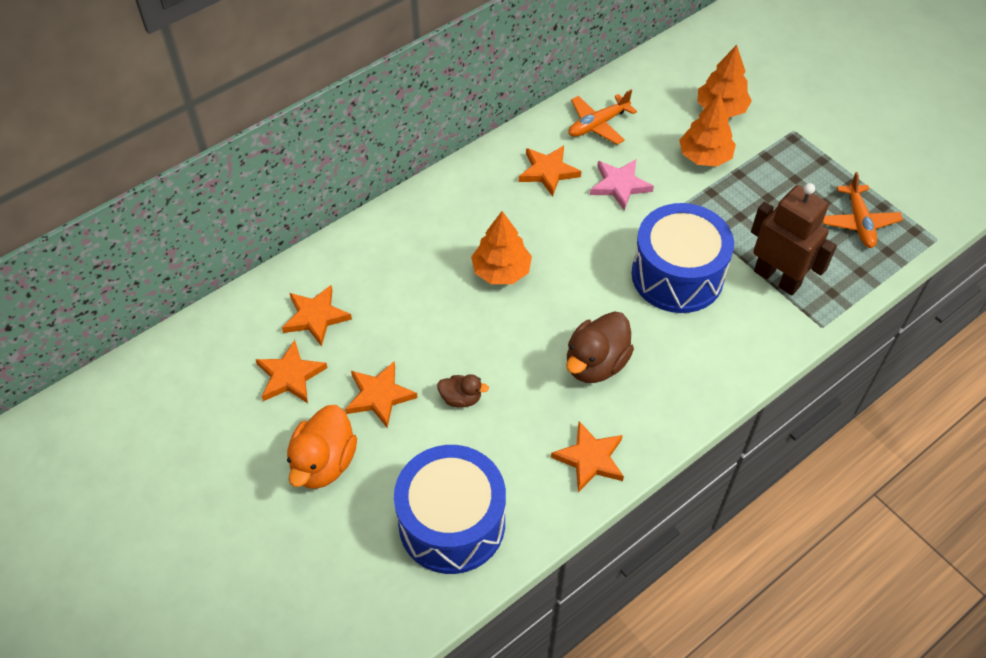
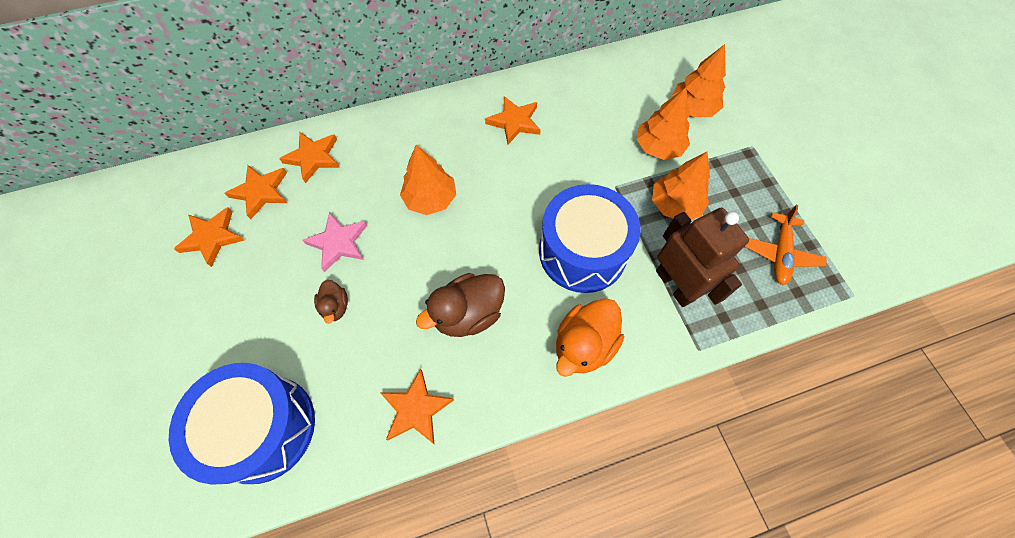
camera: 20 degrees right, 10 degrees up
orange duck [287,405,357,489] -> orange duck moved to [556,298,624,377]
orange star [345,361,417,428] -> orange star moved to [279,132,340,183]
brown duck [437,374,489,407] -> brown duck turned 45 degrees clockwise [314,280,348,324]
orange plane [568,90,637,145] -> none
pink star [590,159,654,211] -> pink star moved to [302,212,367,272]
none -> orange tree [652,152,710,220]

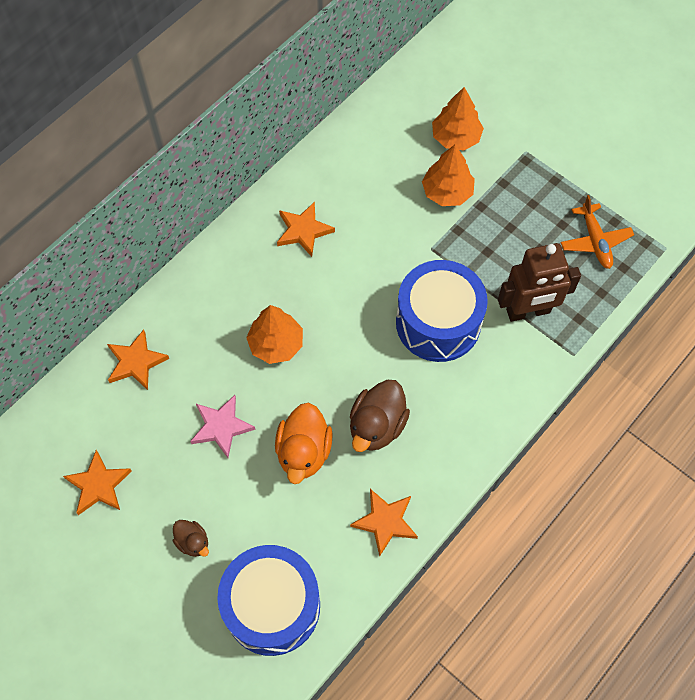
camera: 30 degrees left, 0 degrees up
orange star [225,165,287,219] -> none
brown duck [314,280,348,324] -> brown duck moved to [173,520,209,557]
orange duck [556,298,624,377] -> orange duck moved to [275,402,333,484]
orange tree [652,152,710,220] -> none
brown robot [656,208,749,307] -> brown robot turned 135 degrees clockwise [498,243,581,322]

